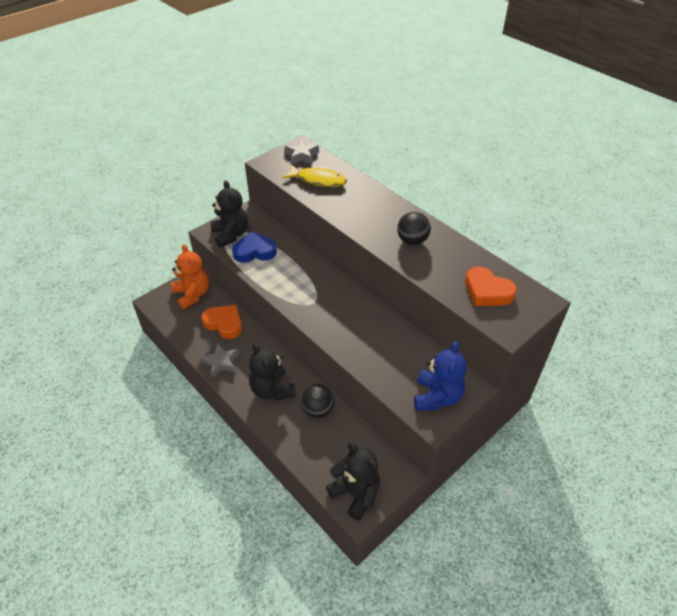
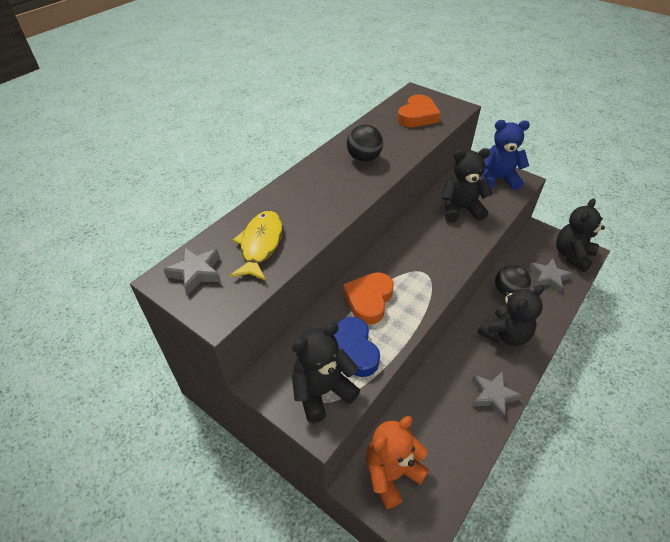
camera: 100 degrees left, 0 degrees up
orange heart [201,305,242,339] -> orange heart moved to [343,272,394,325]
none -> black teddy bear [442,148,493,222]
none -> grey star [529,259,573,293]

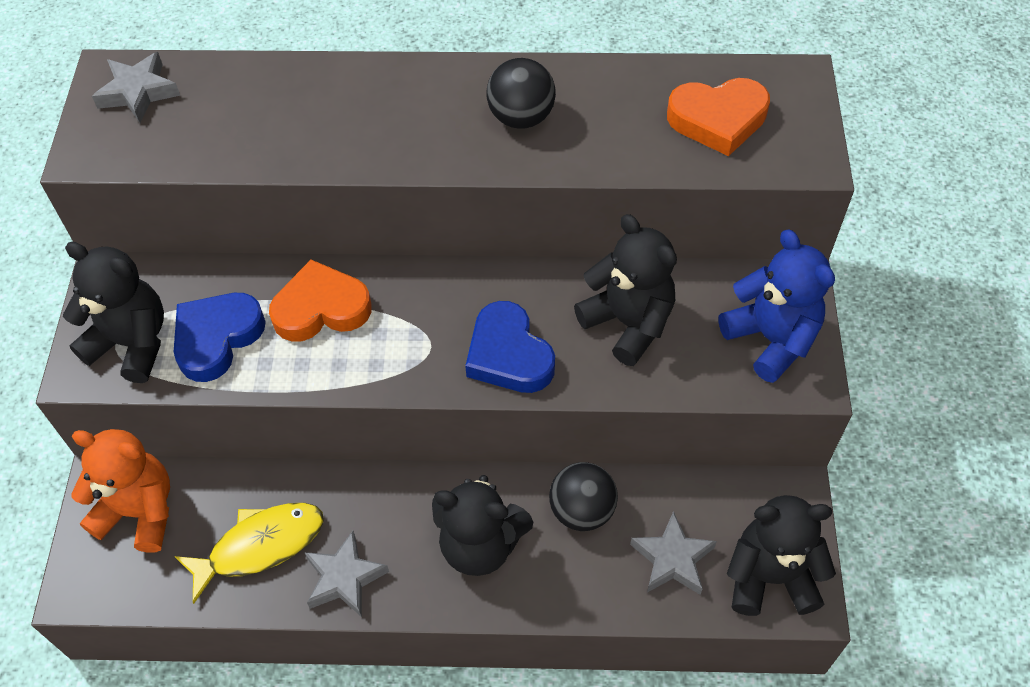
camera: 55 degrees right, 10 degrees up
yellow fish [230,211,283,281] -> yellow fish moved to [174,503,324,604]
none -> blue heart [465,301,555,393]

